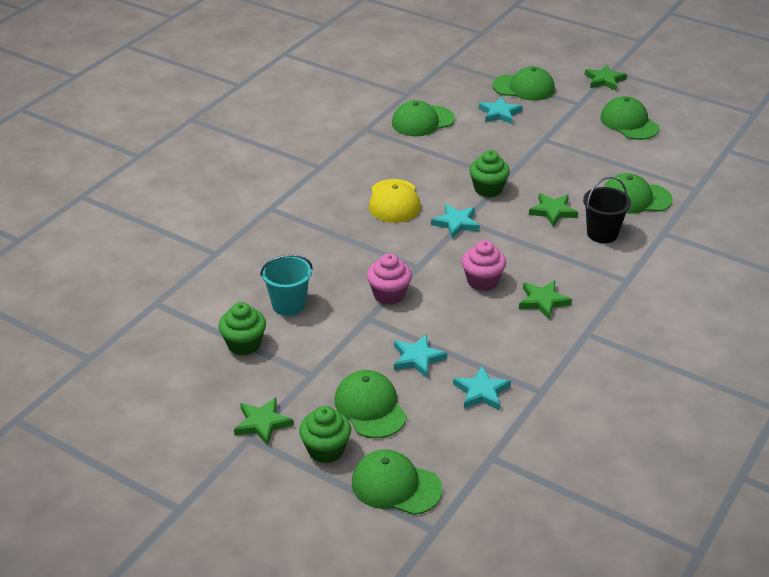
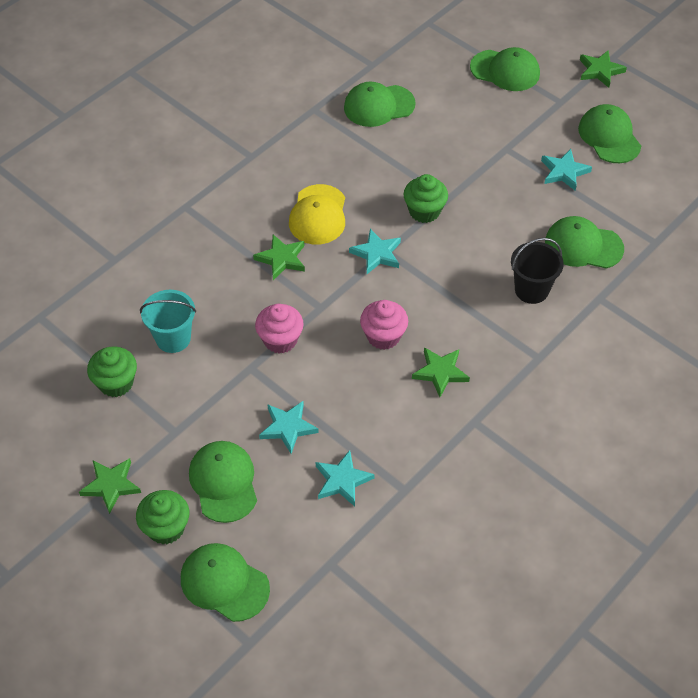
camera: 10 degrees right, 15 degrees up
turquoise star [479,96,522,124] -> turquoise star moved to [541,149,592,191]
green star [529,193,578,226] -> green star moved to [253,234,305,280]

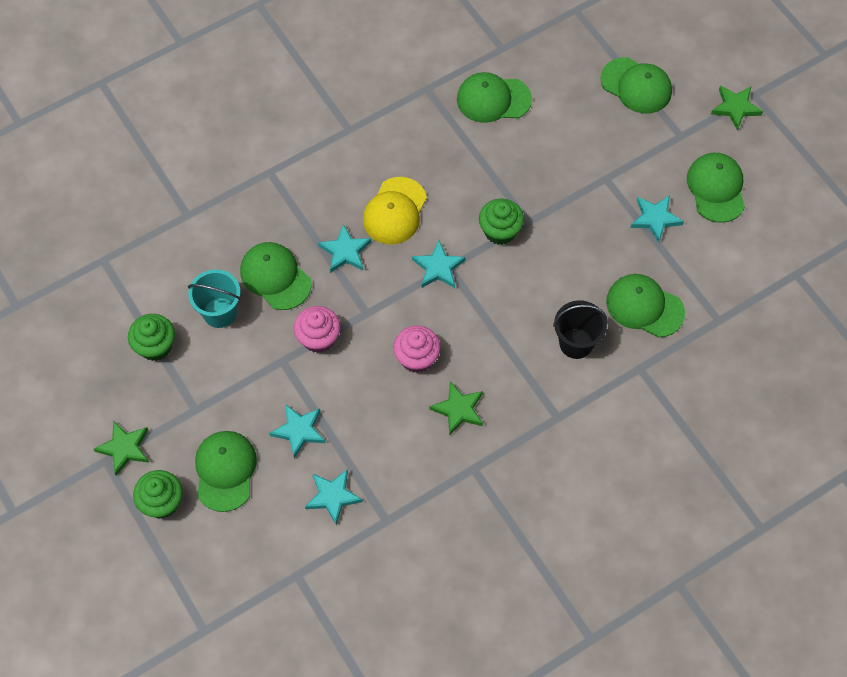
camera: 15 degrees right, 10 degrees up
green cap [181,543,270,622] -> green cap moved to [240,242,312,310]
green star [253,234,305,280] -> turquoise star [318,224,371,273]

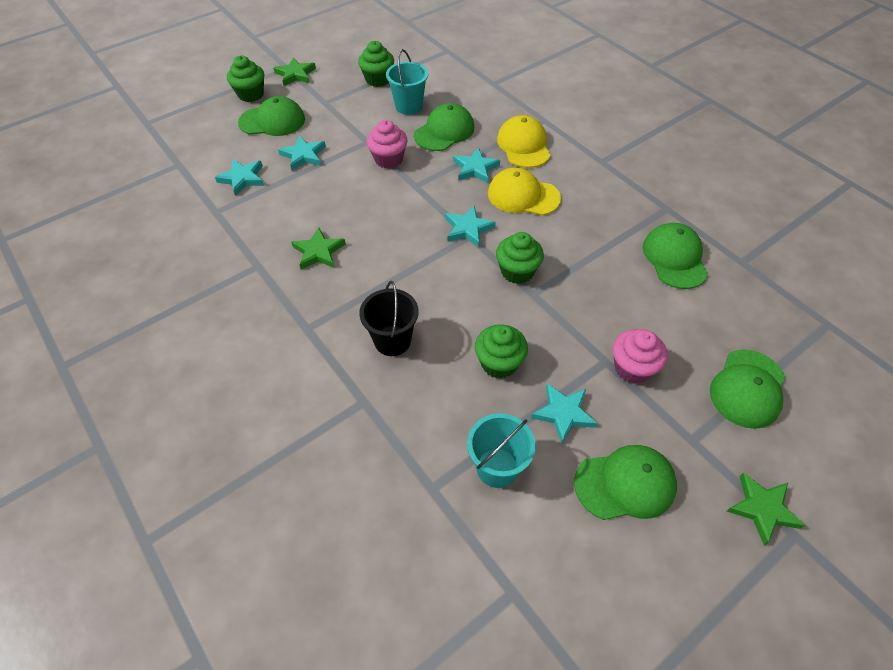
camera: 85 degrees right, 10 degrees down
pink cupcake [393,326,441,373] -> pink cupcake moved to [613,329,668,384]
green cap [606,274,685,338] -> none
none -> turquoise bucket [467,413,536,488]
none -> green cupcake [475,324,528,379]
none -> yellow cap [497,115,551,168]

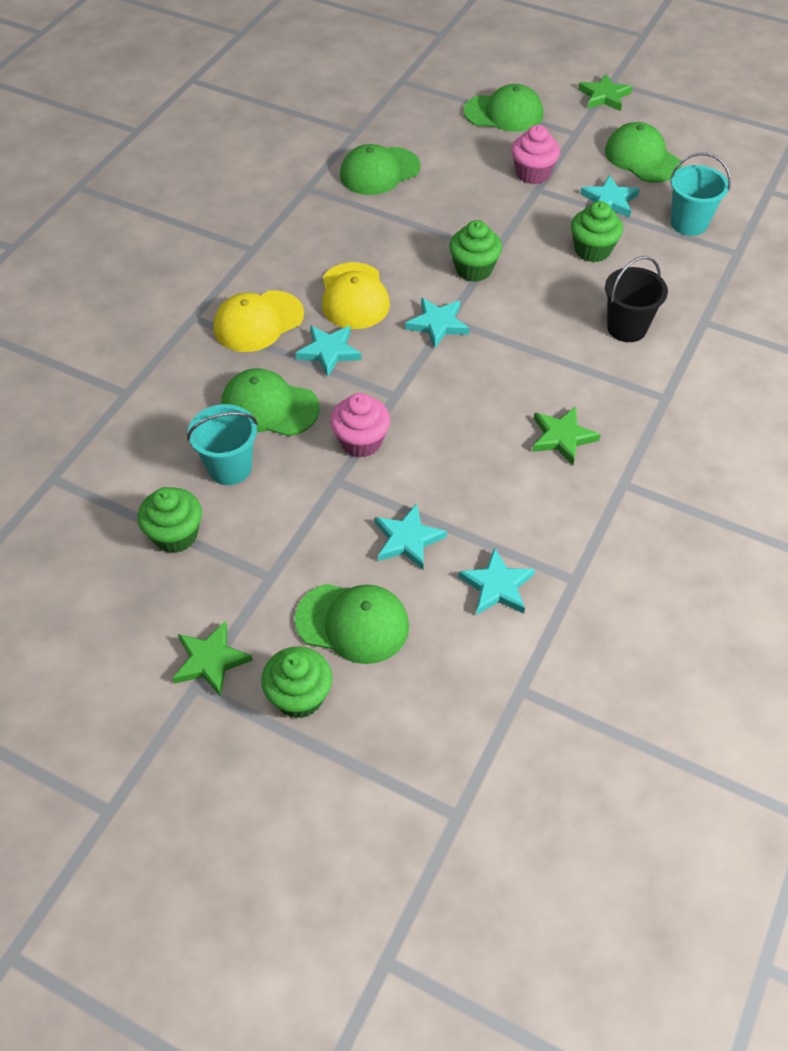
camera: 115 degrees left, 0 degrees up
green cap [238,96,305,136] -> green cap turned 135 degrees clockwise [295,584,409,664]

